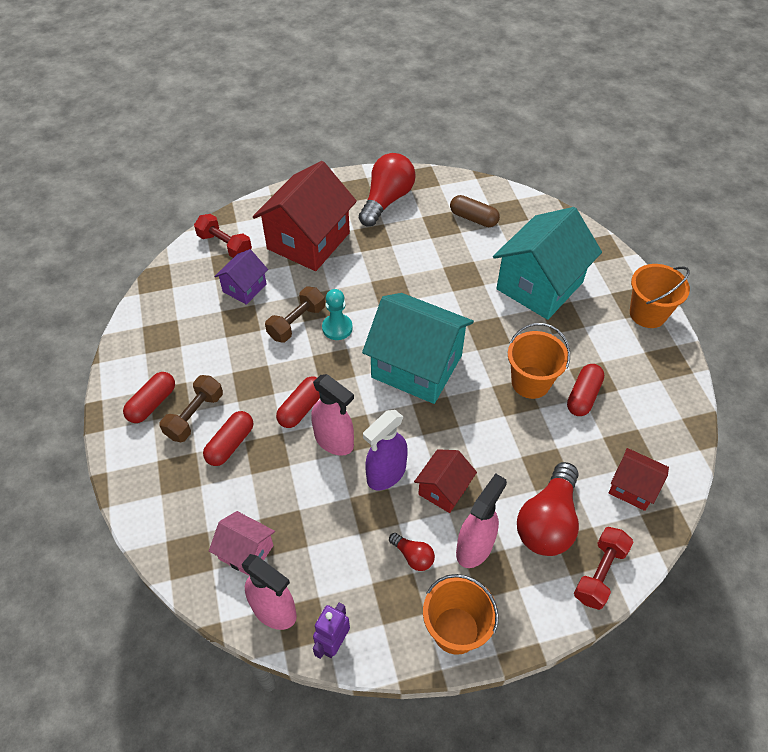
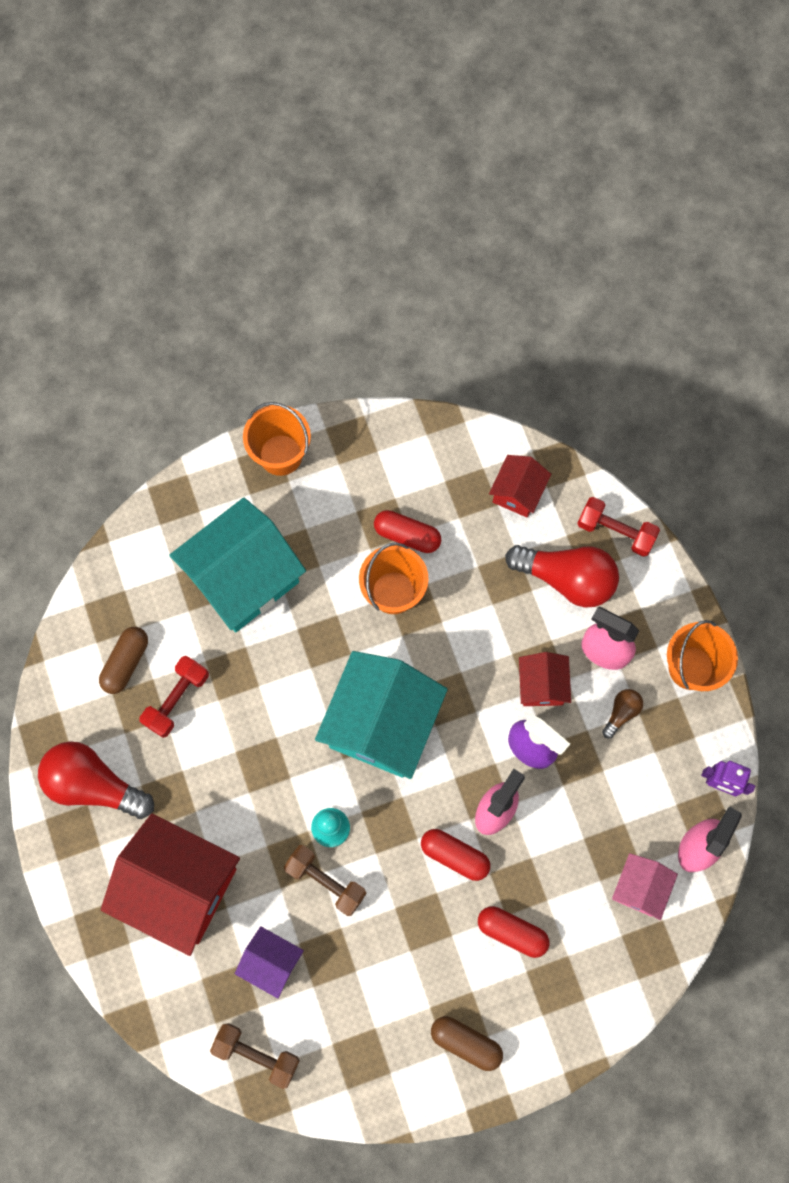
camera: 95 degrees left, 20 degrees up
red capsule [123,372,175,423] -> brown capsule [431,1016,503,1071]
brown dumbbell [159,375,223,442] -> brown dumbbell moved to [210,1023,300,1089]
red dumbbell [194,214,252,258] -> red dumbbell moved to [140,656,209,738]
red light bulb [389,533,435,571] -> brown light bulb [602,689,643,738]
red house [414,449,477,513] -> red house turned 60 degrees clockwise [519,652,571,706]
turquoise house [493,207,602,320] -> turquoise house turned 75 degrees counterclockwise [169,498,306,632]

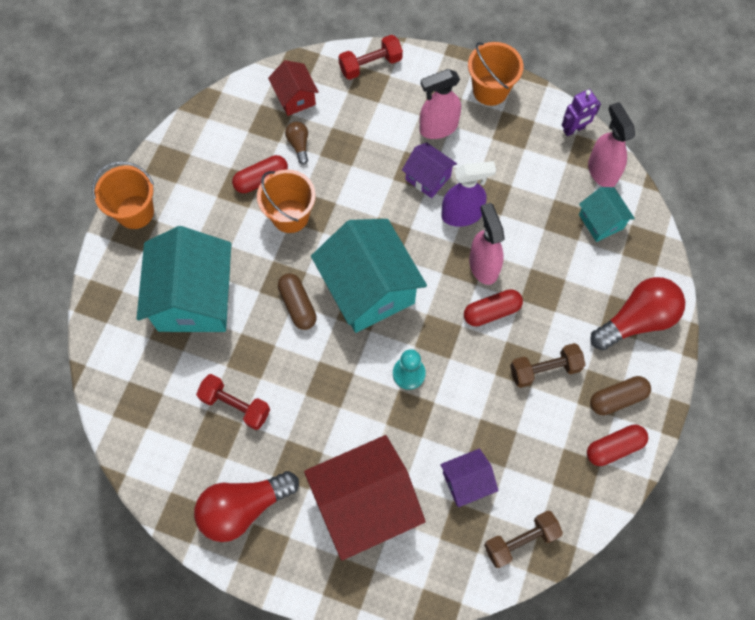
camera: 50 degrees left, 5 degrees down
brown capsule [99,627,148,694] -> brown capsule moved to [278,273,317,330]
red dumbbell [140,656,209,738] -> red dumbbell turned 45 degrees counterclockwise [196,374,270,430]
brown dumbbell [284,845,367,916] -> brown dumbbell moved to [510,343,585,388]
red capsule [478,906,550,958] -> red capsule moved to [587,425,648,466]
red light bulb [505,545,619,607] -> red light bulb moved to [590,277,685,350]
red house [519,652,571,706] -> purple house [402,142,457,198]
brown light bulb [602,689,643,738] -> brown light bulb moved to [285,122,308,165]
pink house [612,853,678,920] -> turquoise house [579,187,635,242]

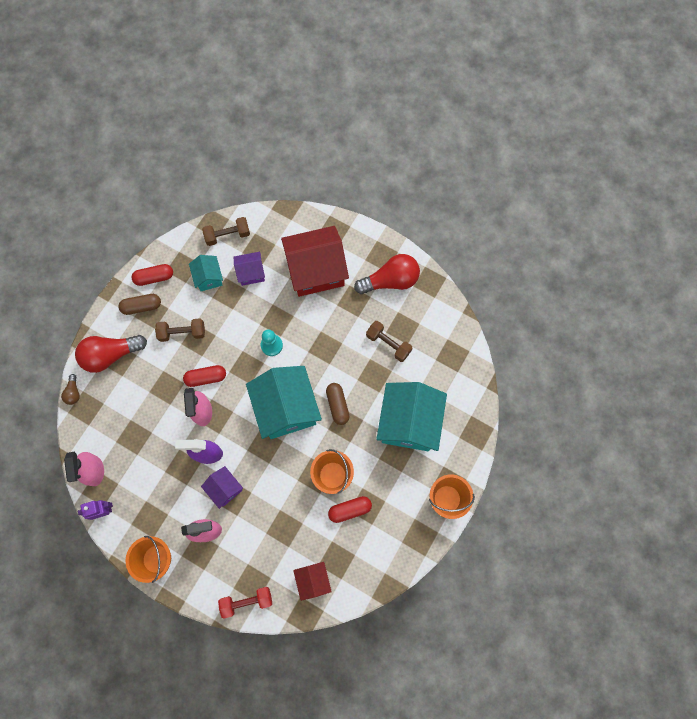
camera: 170 degrees left, 5 degrees up
red dumbbell [196,374,270,430] -> brown dumbbell [366,321,413,362]
brown light bulb [285,122,308,165] -> brown light bulb moved to [61,374,80,405]
turquoise house [579,187,635,242] -> turquoise house moved to [189,255,223,291]

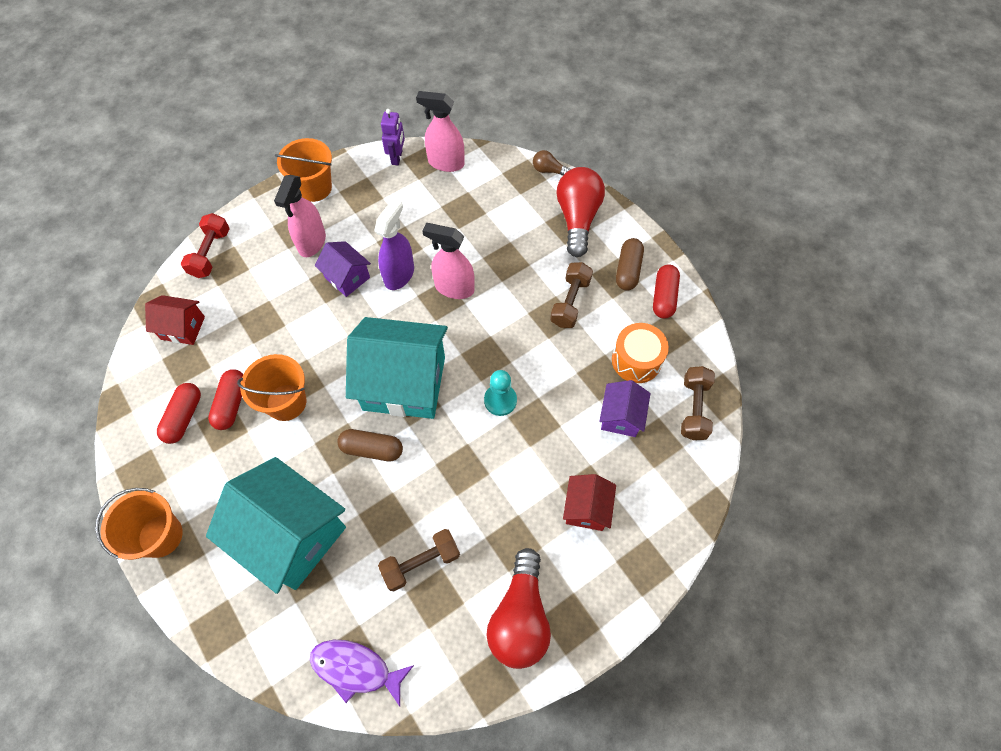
camera: 115 degrees right, 10 degrees down
red capsule [183,365,226,387] -> red capsule moved to [157,383,201,444]
turquoise house [189,255,223,291] -> orange drum [612,323,669,383]
purple house [201,466,243,509] -> purple house turned 60 degrees clockwise [315,241,371,297]
red house [281,226,349,297] -> red house [563,474,616,531], size x0.50
none -> purple fish [310,640,414,706]

